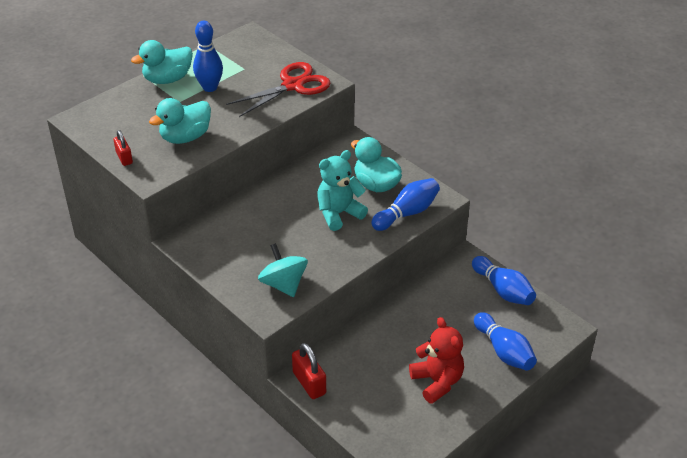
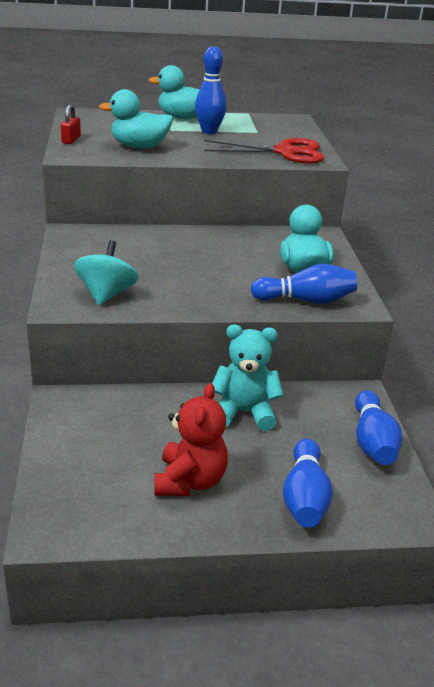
camera: 35 degrees right, 10 degrees down
red padlock [292,343,326,399] -> none
turquoise teddy bear [317,150,368,231] -> turquoise teddy bear moved to [212,325,283,431]

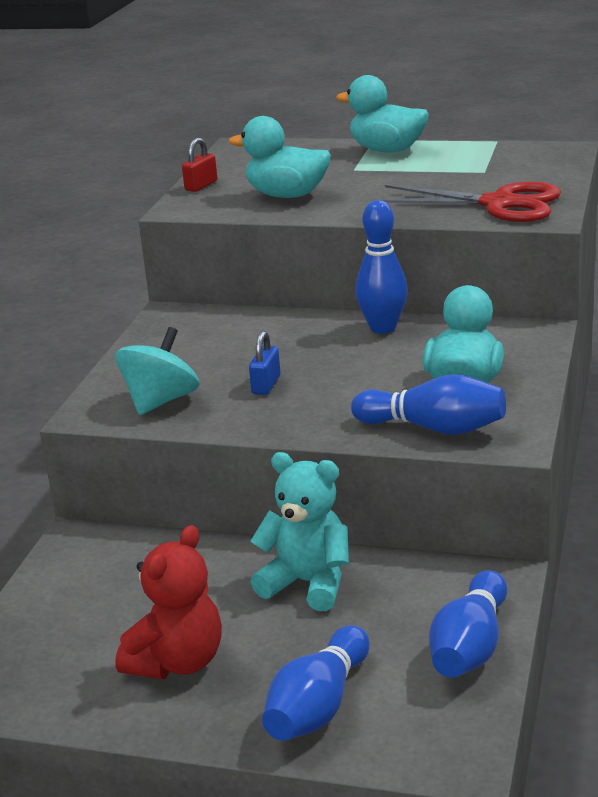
camera: 25 degrees right, 5 degrees down
blue bowling pin [195,46,227,134] -> blue bowling pin moved to [355,200,408,334]
none -> blue padlock [249,331,280,395]

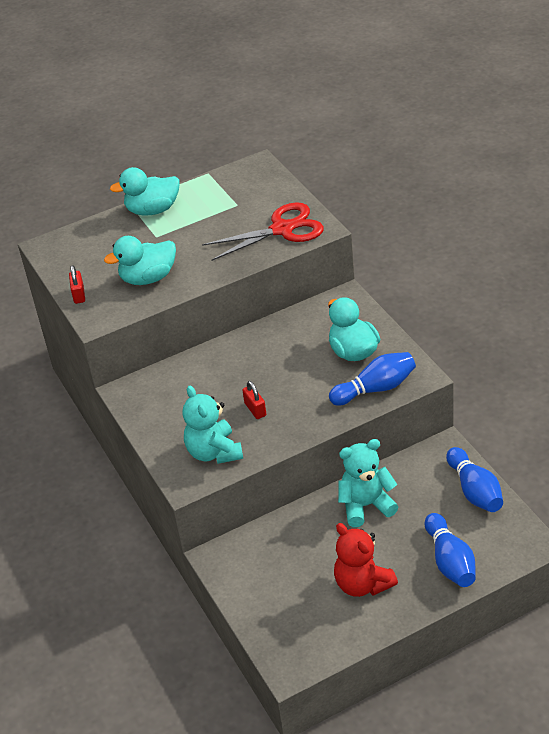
camera: 40 degrees left, 15 degrees up
turquoise spinning top [115,327,199,415] -> turquoise teddy bear [182,386,243,464]
red teddy bear [115,525,222,679] -> red teddy bear turned 150 degrees clockwise [334,523,398,597]
blue padlock [249,331,280,395] -> red padlock [242,381,266,419]
blue bowling pin [355,200,408,334] -> none

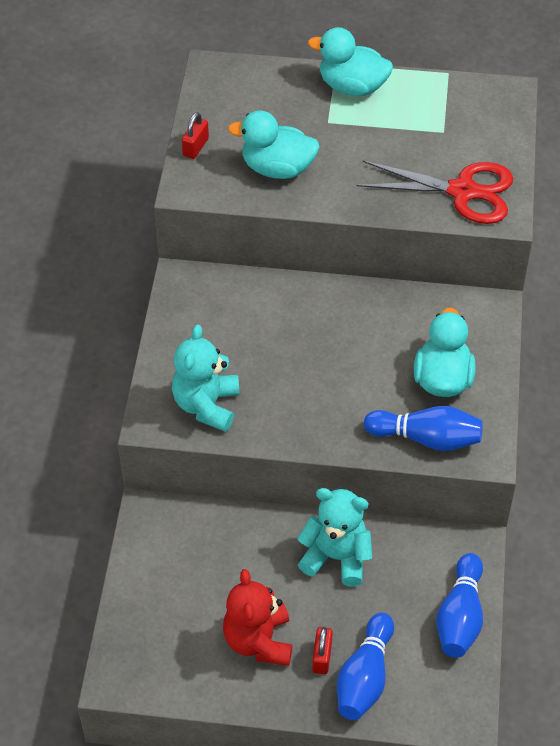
camera: 30 degrees right, 10 degrees up
red padlock [242,381,266,419] -> red padlock moved to [312,627,333,674]

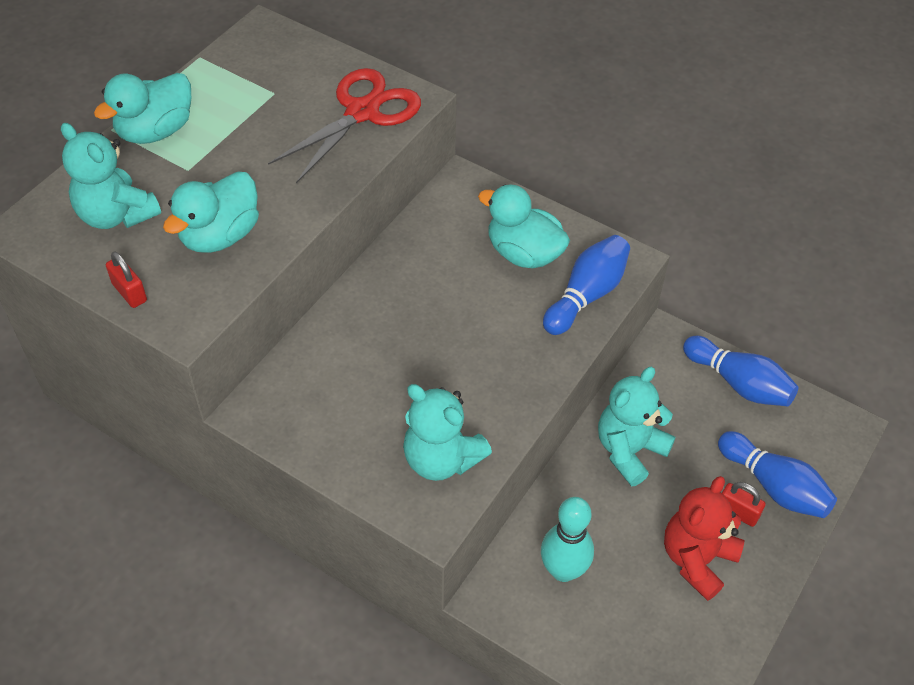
camera: 65 degrees left, 0 degrees up
red teddy bear [223,569,292,666] -> red teddy bear turned 105 degrees clockwise [664,476,744,601]
none -> turquoise teddy bear [61,123,161,229]
none -> turquoise bowling pin [541,497,594,582]

